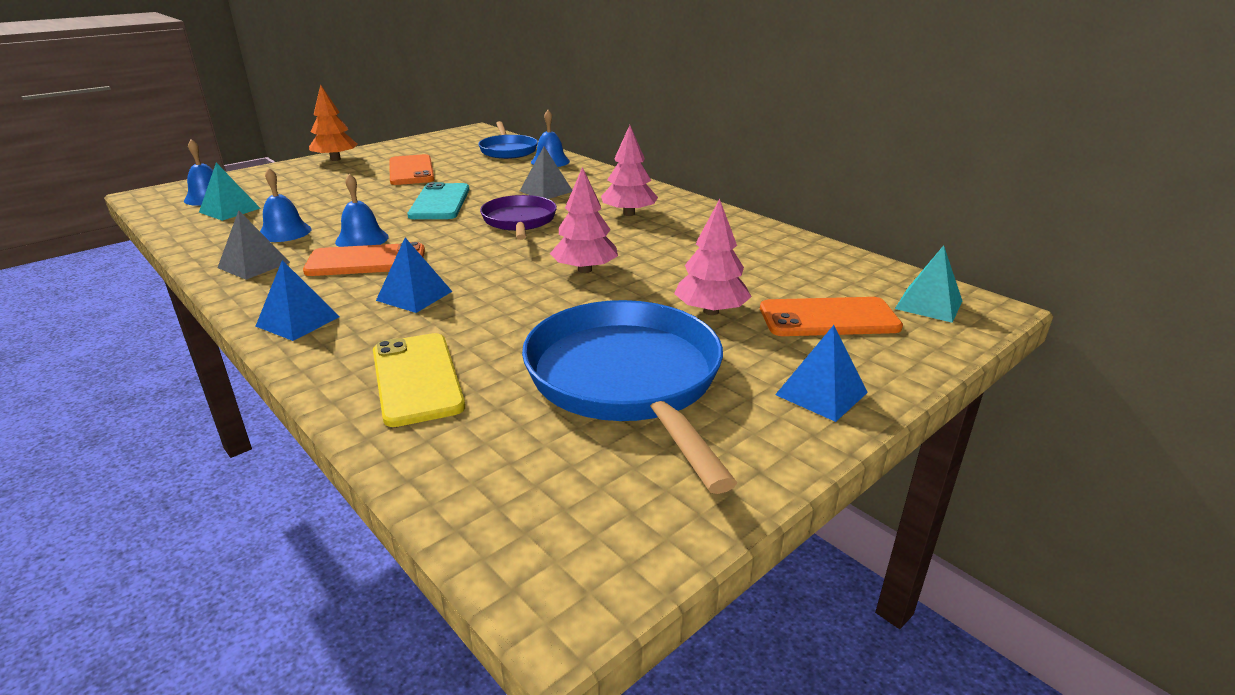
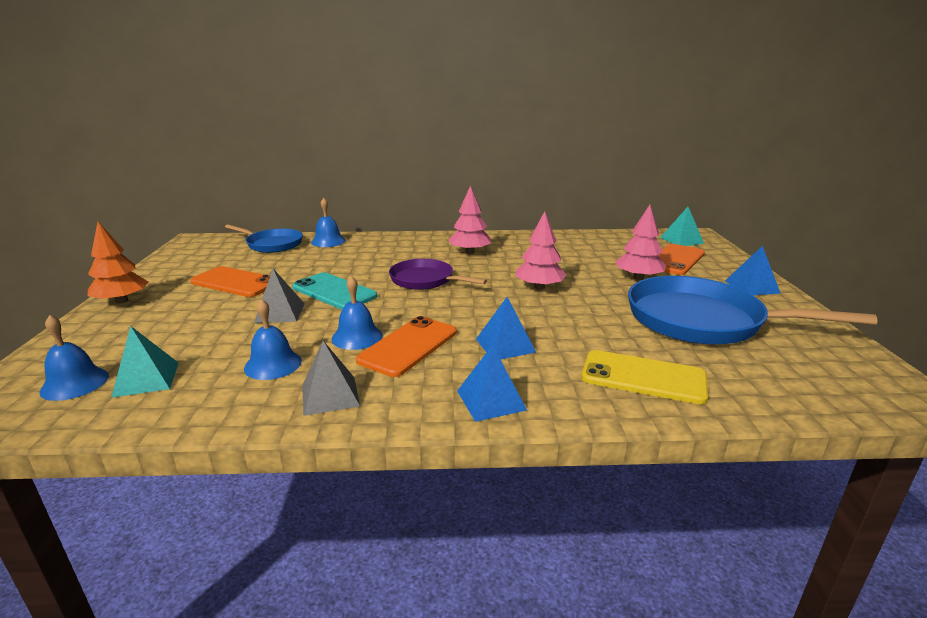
camera: 50 degrees left, 5 degrees down
grey pyramid [520,147,572,199] -> grey pyramid moved to [254,269,305,323]

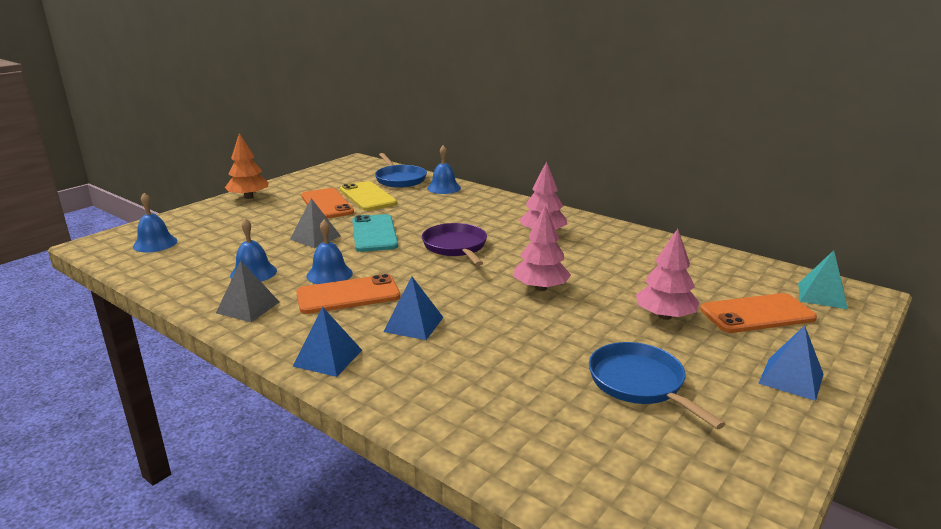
camera: 40 degrees right, 0 degrees up
turquoise pyramid [111,326,179,398] -> none
yellow phone [582,350,708,404] -> yellow phone moved to [340,181,397,211]
blue pan [628,276,877,344] -> blue pan [589,342,725,429], size x0.58

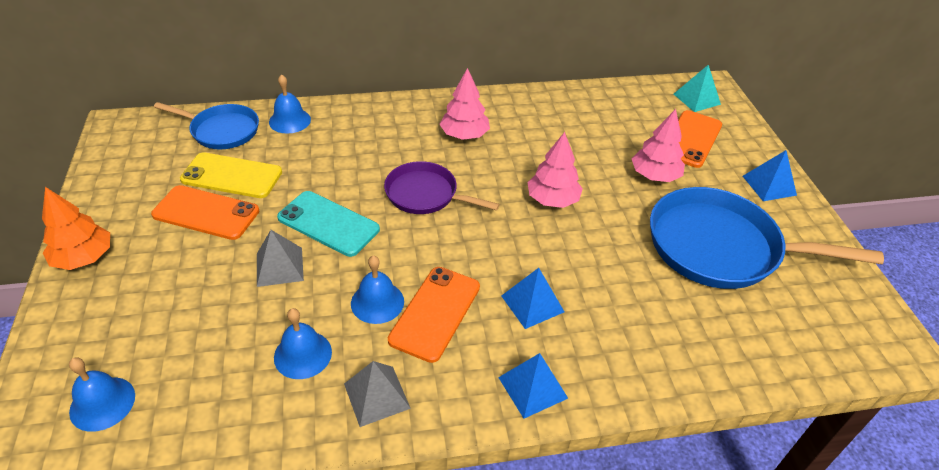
camera: 50 degrees left, 20 degrees up
blue pan [589,342,725,429] -> blue pan [650,187,884,289], size x1.72

